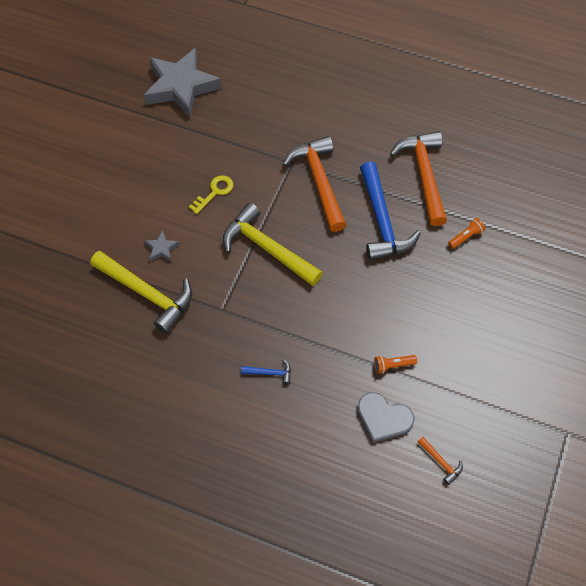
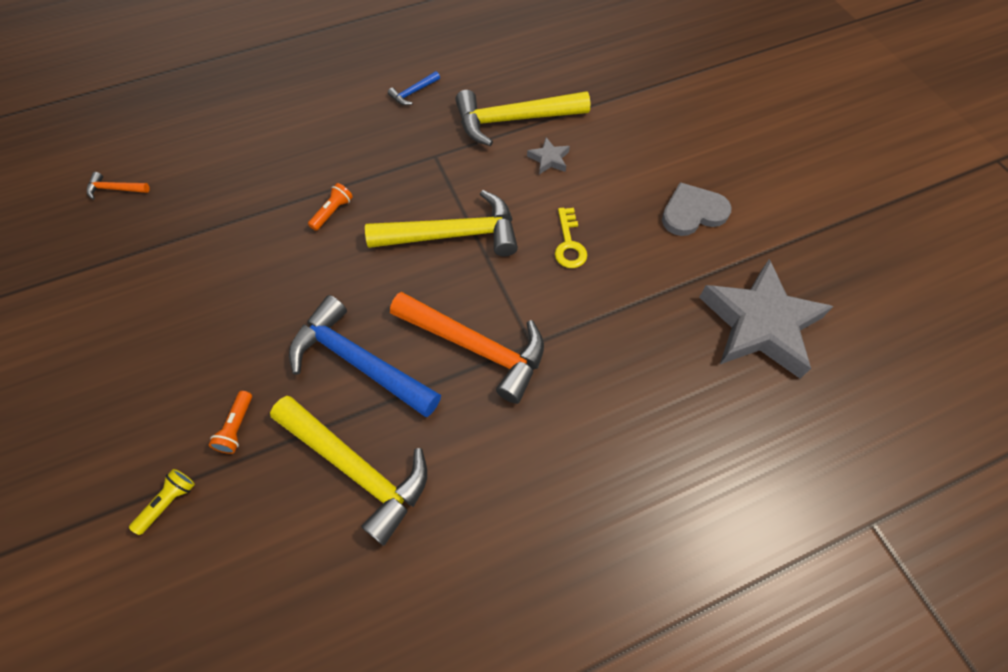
camera: 135 degrees right, 0 degrees up
blue hammer [241,359,291,385] -> blue hammer moved to [388,71,440,105]
grey heart [357,392,415,443] -> grey heart moved to [662,182,732,236]
orange flashlight [374,355,417,374] -> orange flashlight moved to [308,183,353,231]
orange hammer [390,131,447,226] -> yellow hammer [270,396,427,546]
none -> yellow flashlight [129,469,195,535]

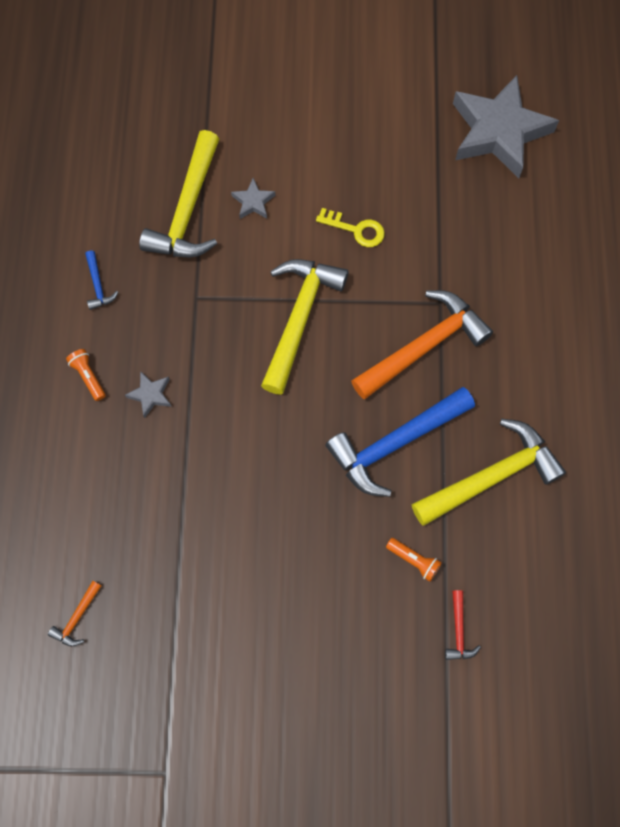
camera: 65 degrees left, 10 degrees up
yellow flashlight [129,469,195,535] -> red hammer [445,590,481,660]
orange flashlight [308,183,353,231] -> orange flashlight moved to [66,349,105,401]
grey heart [662,182,732,236] -> none
none -> grey star [125,371,172,418]

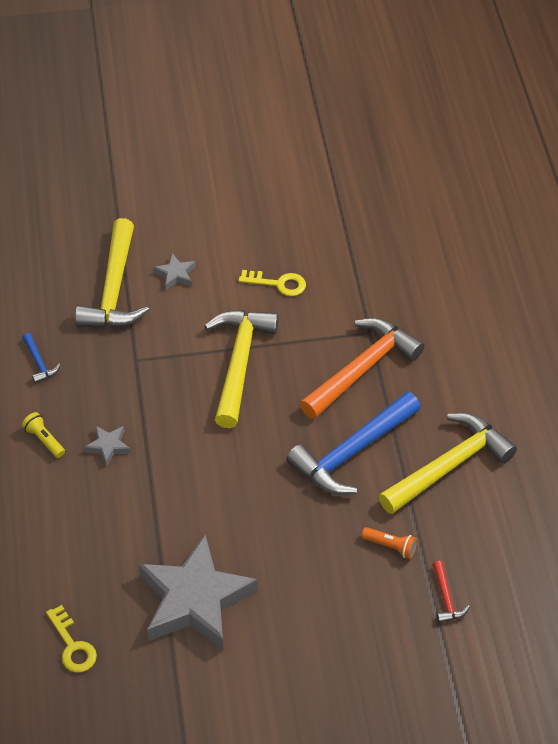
camera: 10 degrees left, 20 degrees down
orange hammer [48,581,101,647] -> yellow key [46,605,97,673]
orange flashlight [66,349,105,401] -> yellow flashlight [22,412,65,458]
grey star [453,75,559,178] -> grey star moved to [138,535,258,651]

